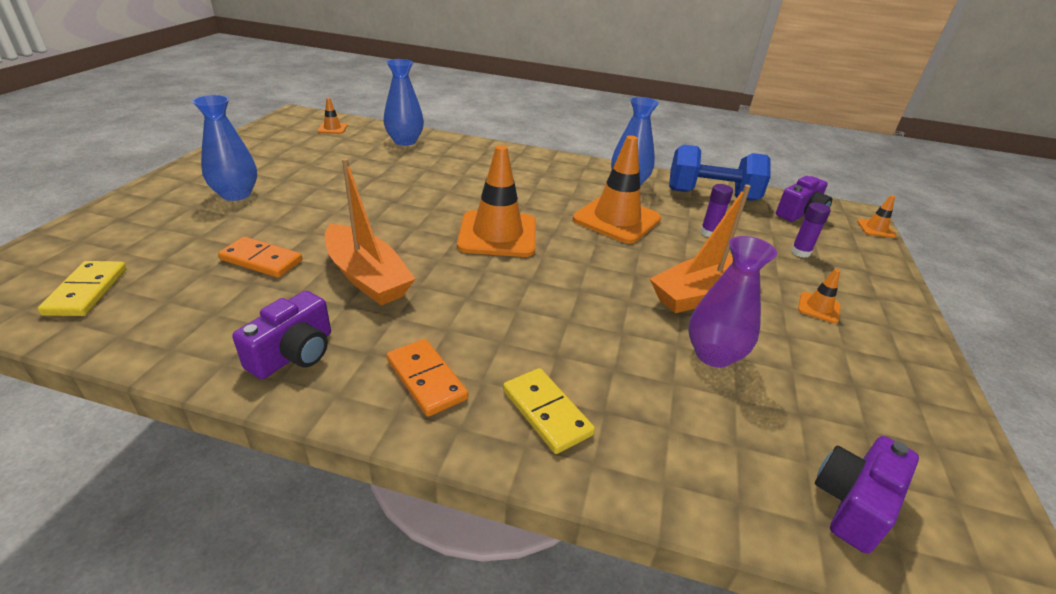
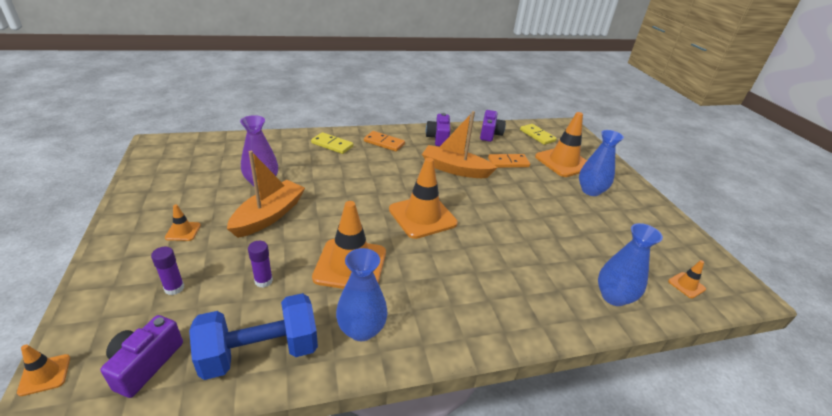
camera: 150 degrees right, 0 degrees up
purple camera [815,436,919,554] -> purple camera moved to [480,110,506,142]
none -> orange traffic cone [535,112,587,177]

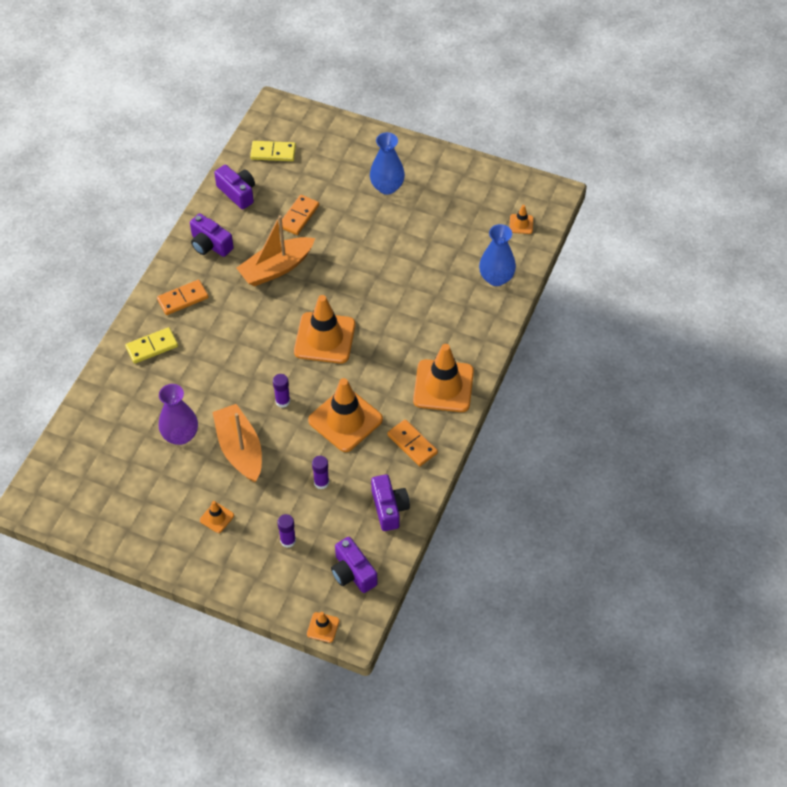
camera: 50 degrees left, 20 degrees up
blue dumbbell [189,293,318,380] -> purple camera [371,474,410,531]
blue vase [336,248,388,341] -> orange domino [387,419,438,466]
orange traffic cone [535,112,587,177] -> orange traffic cone moved to [413,344,474,412]
none -> purple glue stick [273,374,290,408]

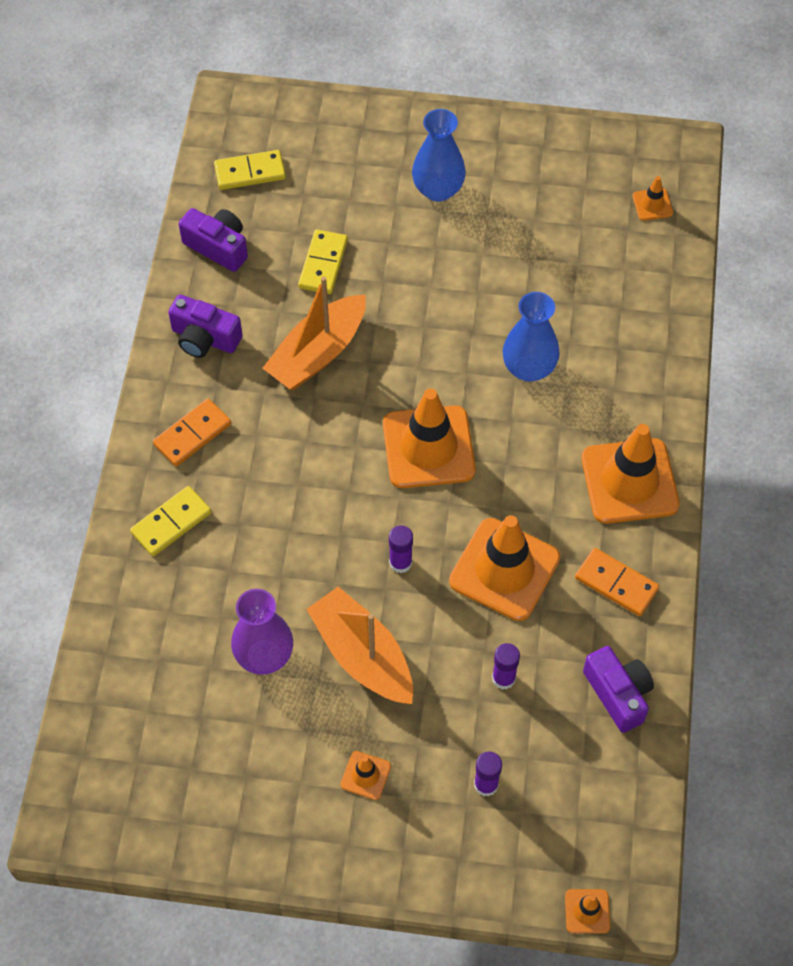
camera: 15 degrees left, 5 degrees up
orange domino [282,195,319,235] -> yellow domino [298,230,348,294]
purple camera [331,537,377,593] -> none
blue vase [479,224,516,286] -> blue vase moved to [503,292,560,382]

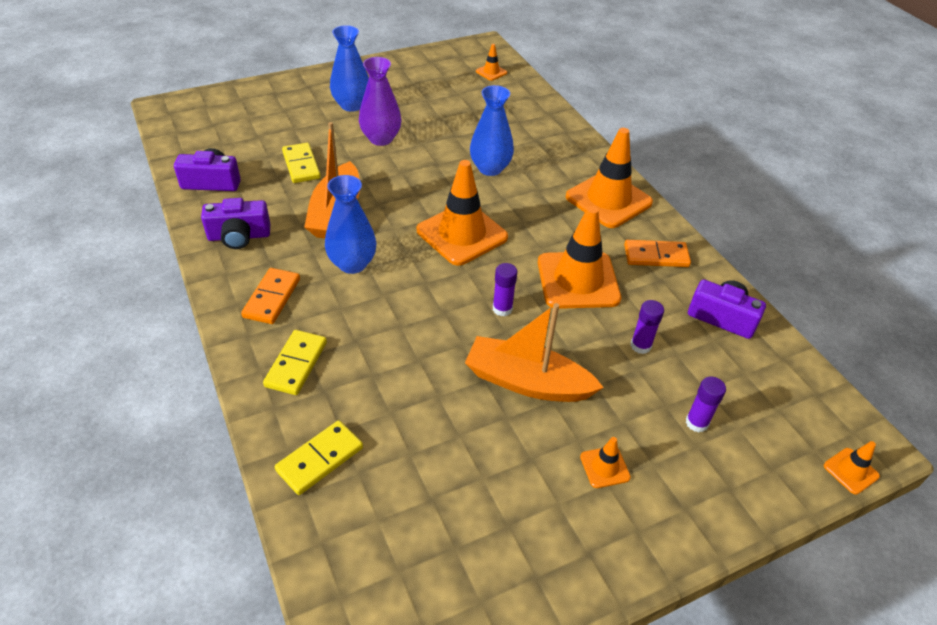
camera: 35 degrees left, 15 degrees down
yellow domino [214,150,286,190] -> yellow domino moved to [275,420,363,495]
purple vase [231,589,293,674] -> purple vase moved to [359,57,401,146]
none -> blue vase [325,175,377,274]

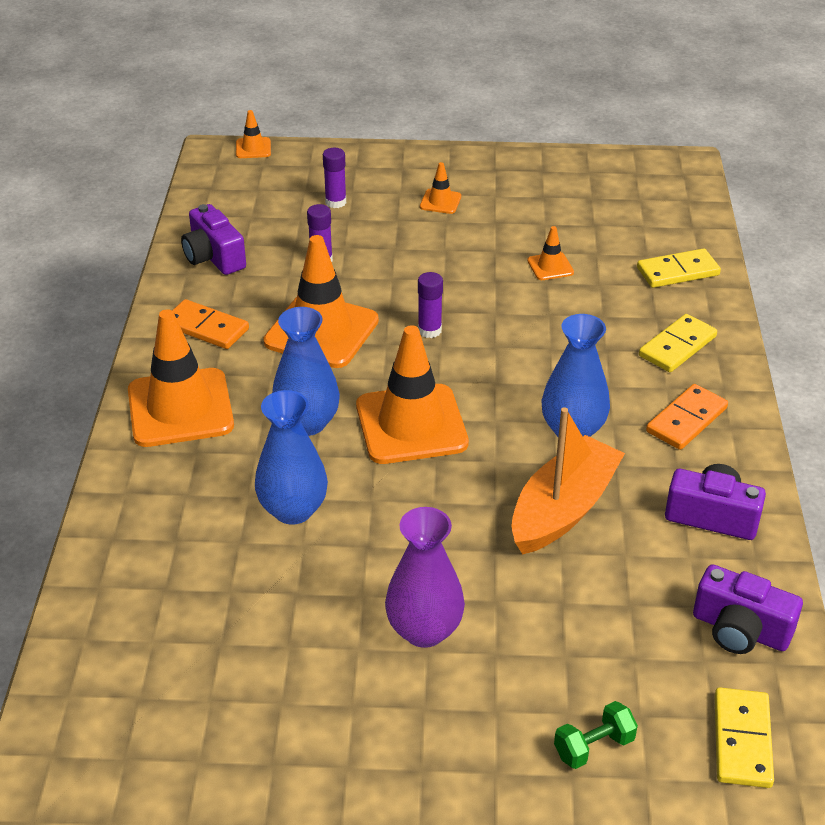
camera: 150 degrees left, 5 degrees down
yellow domino [282,143,321,183] -> yellow domino moved to [715,687,774,788]
blue vase [330,25,369,112] -> blue vase moved to [272,307,340,436]
orange boat [465,303,604,402] -> none
orange traffic cone [476,44,507,81] -> orange traffic cone moved to [527,226,574,280]
none -> green dumbbell [554,701,638,769]

